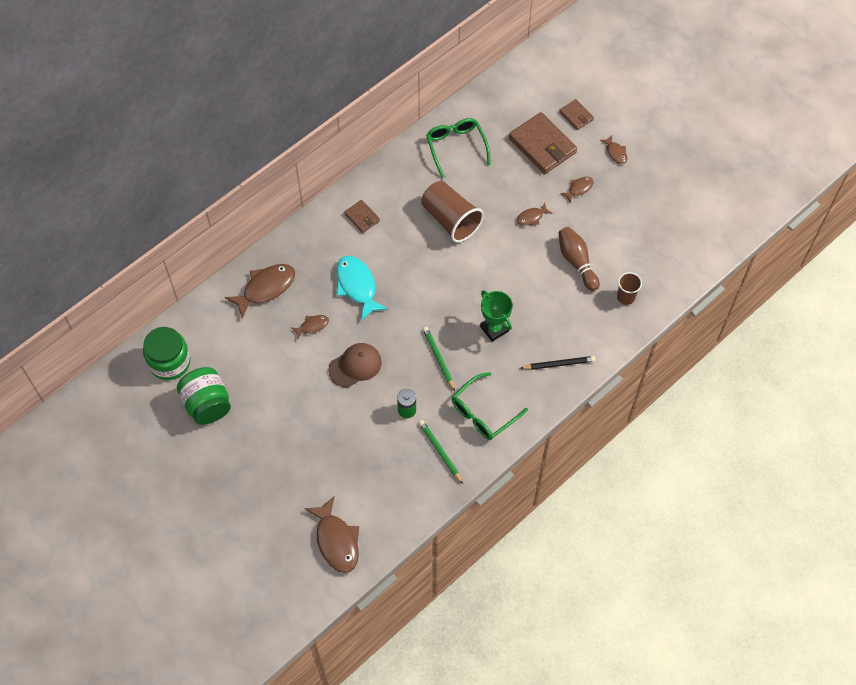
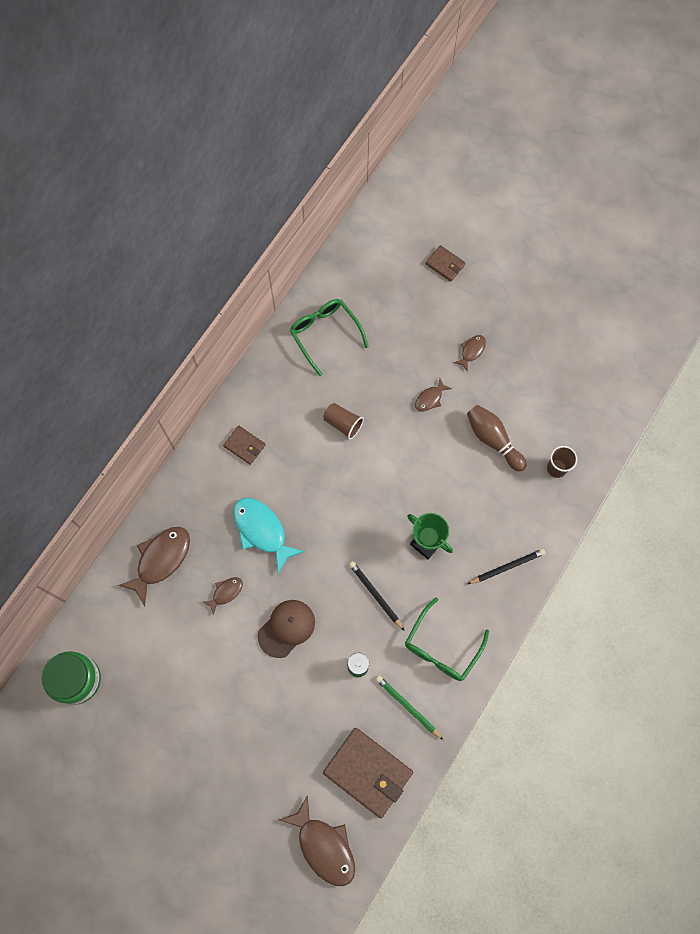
camera: 15 degrees left, 10 degrees up
green jar [177,367,231,425] -> none
brown cup [421,181,484,243] -> brown cup [323,403,364,440], size x0.55
green pencil [423,327,455,391] -> black pencil [349,561,404,631]
brown wallet [509,112,577,174] -> brown wallet moved to [323,728,413,818]
brown fish [600,135,627,164] -> none

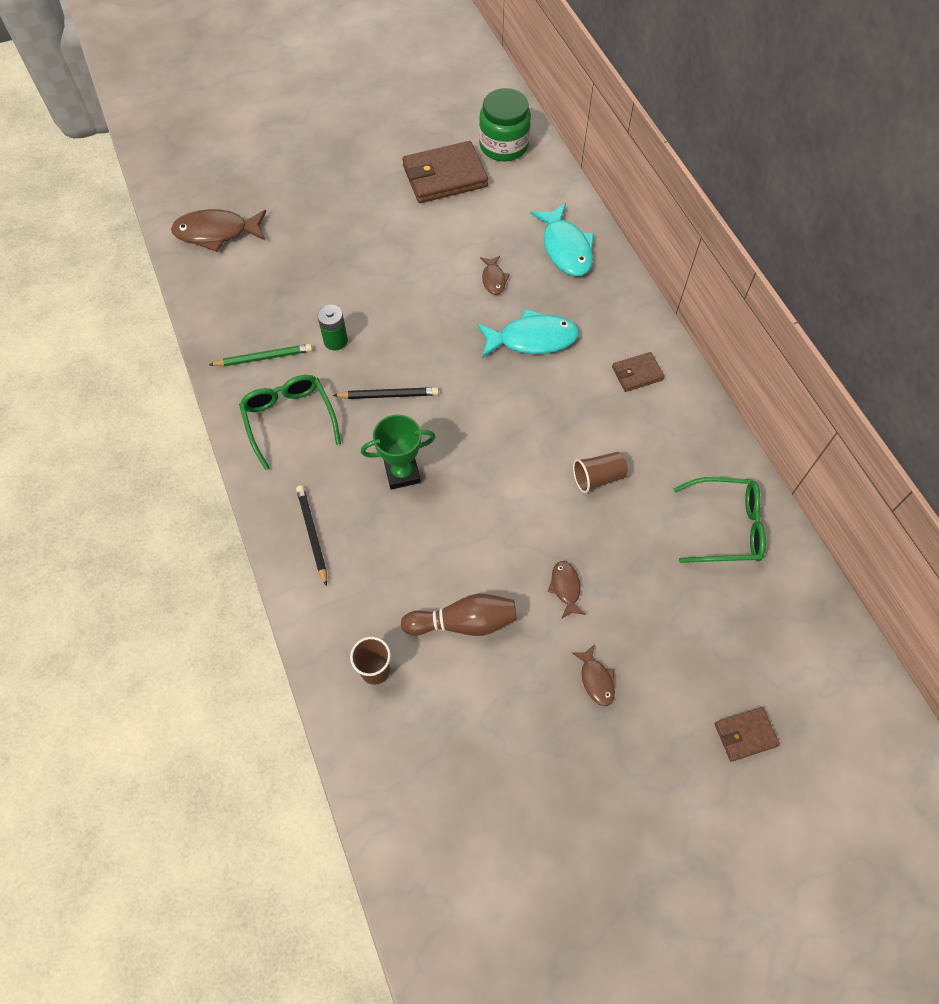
camera: 125 degrees right, 10 degrees down
brown fish [118,527,190,606] -> turquoise fish [530,203,594,276]
brown cap [258,600,315,658] -> none
brown wallet [323,728,413,818] -> brown wallet moved to [402,141,488,203]
black pencil [468,549,546,584] -> black pencil turned 150 degrees clockwise [296,485,327,587]

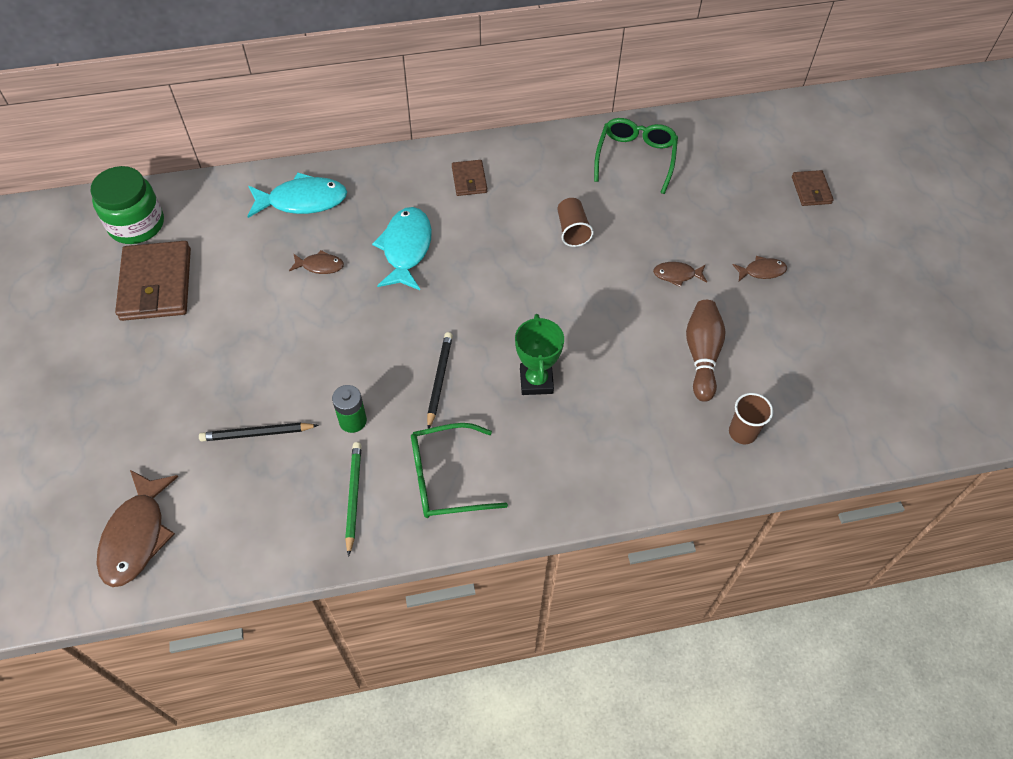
camera: 80 degrees left, 5 degrees down
black pencil [296,485,327,587] -> black pencil moved to [199,423,319,442]

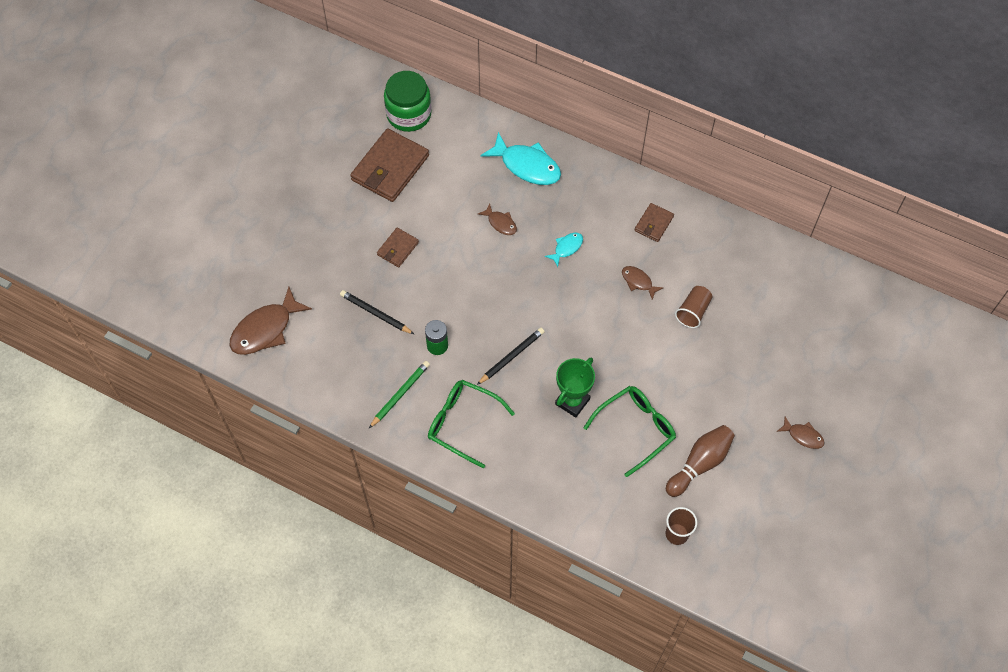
camera: 40 degrees right, 5 degrees up
turquoise fish [372,207,432,290] -> turquoise fish [545,233,583,267], size x0.52
green glasses [594,118,678,194] -> green glasses moved to [583,386,676,477]
brown fish [653,262,707,287] -> brown fish moved to [622,266,663,300]
brown wallet [792,170,834,206] -> brown wallet moved to [377,228,419,267]

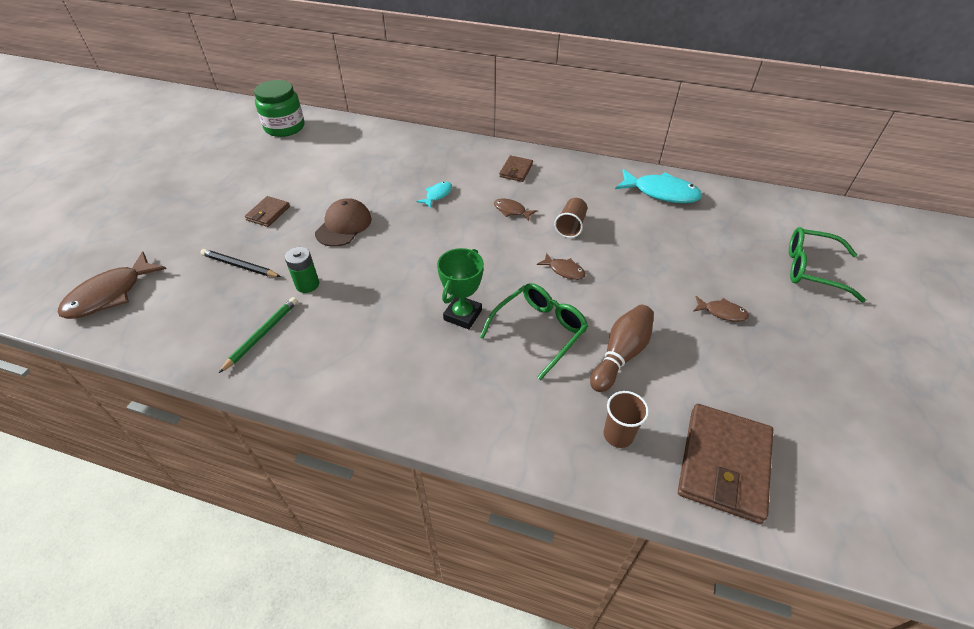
camera: 10 degrees left, 15 degrees down
brown wallet [350,129,429,202] -> brown wallet moved to [678,404,773,524]
green glasses [428,380,515,469] -> green glasses moved to [789,227,866,302]
black pencil [477,328,545,385] -> none
brown fish [478,203,517,235] -> brown fish moved to [537,253,586,280]
turquoise fish [480,132,561,185] -> turquoise fish moved to [615,169,702,203]
none -> brown cap [315,198,372,247]

